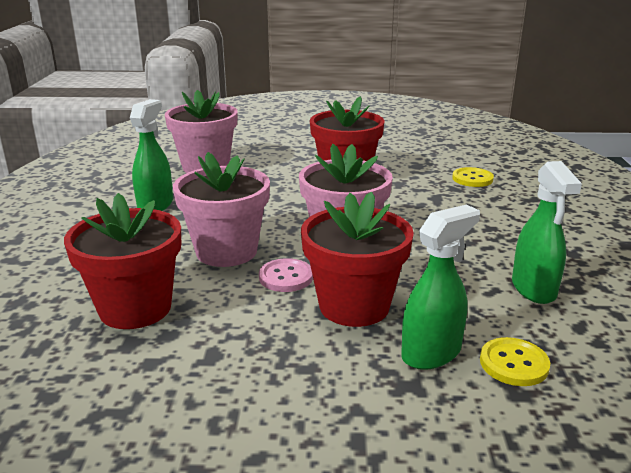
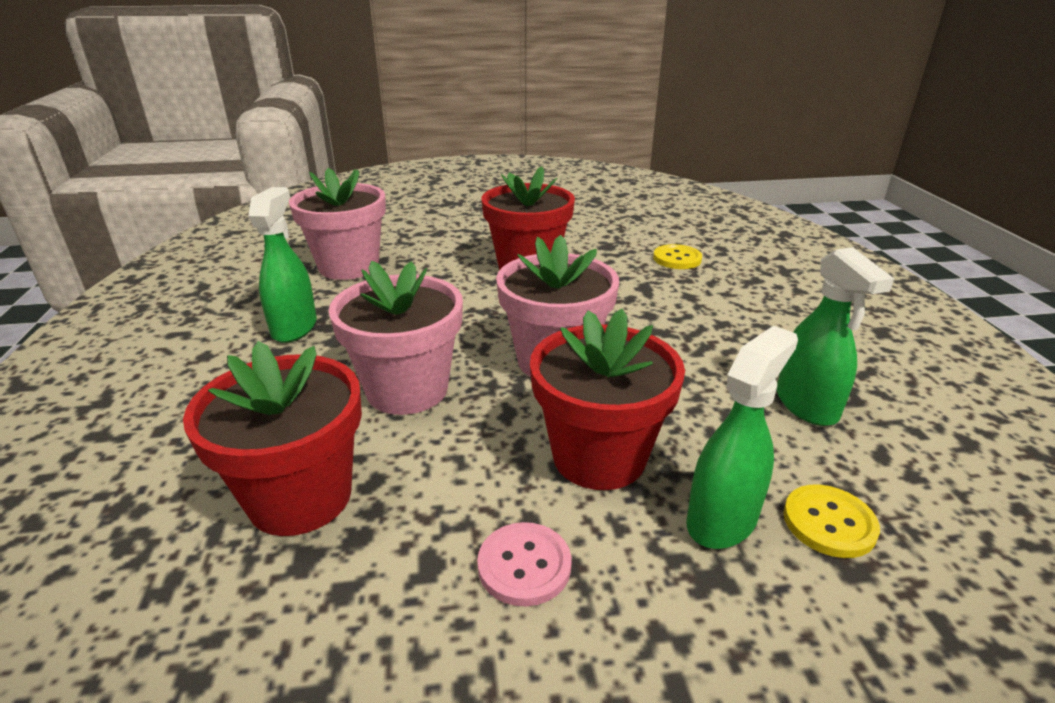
camera: 10 degrees left, 5 degrees up
pink button [259,258,313,292] -> pink button moved to [477,522,571,606]

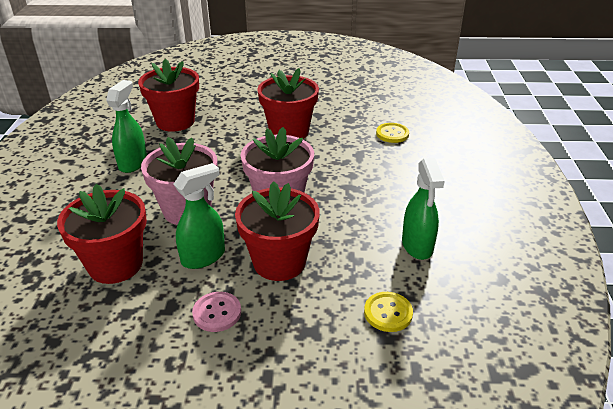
camera: 10 degrees right, 5 degrees up
pink flower pot [289,168,386,280] -> red flower pot [138,59,199,132]
green spray bottle [686,326,798,549] -> green spray bottle moved to [174,163,225,269]

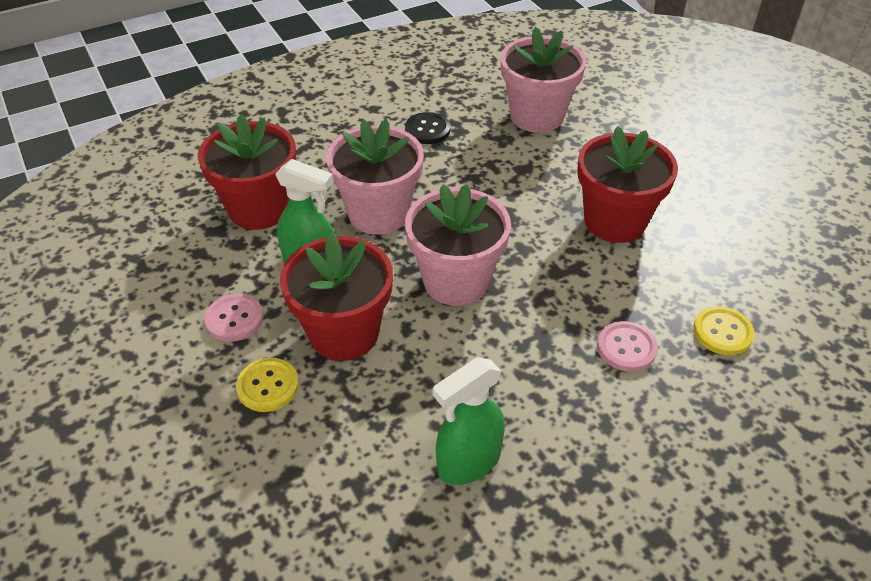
camera: 60 degrees right, 10 degrees up
green spray bottle [106,80,147,173] -> black button [405,112,451,144]
red flower pot [138,59,199,132] -> pink flower pot [500,27,586,133]
yellow button [364,292,413,332] -> yellow button moved to [236,358,299,412]
none -> pink button [597,321,658,372]

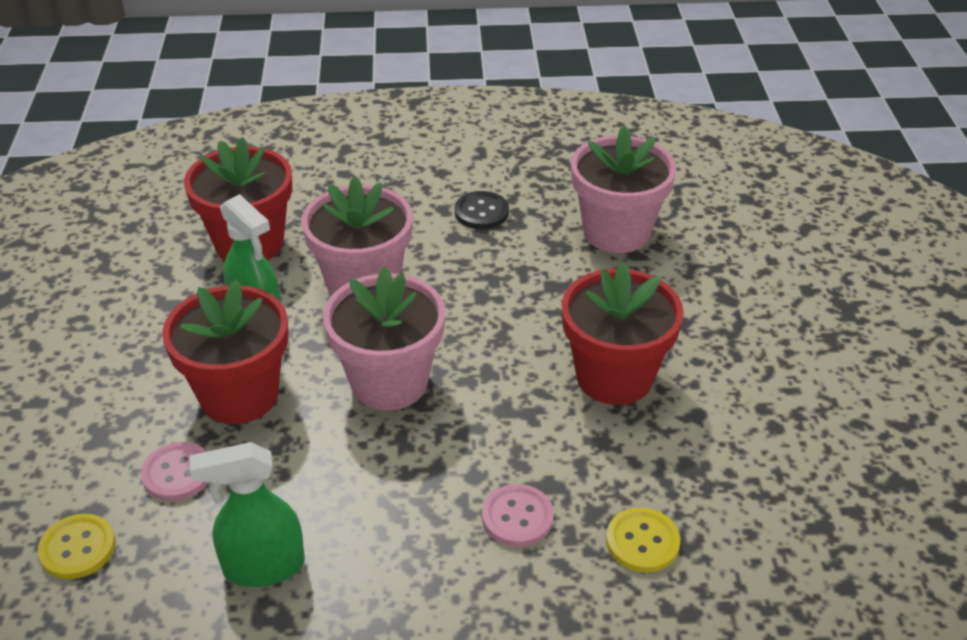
camera: 25 degrees right, 5 degrees down
pink button [204,294,263,342] -> pink button moved to [141,442,208,501]
yellow button [236,358,299,412] -> yellow button moved to [38,514,116,579]

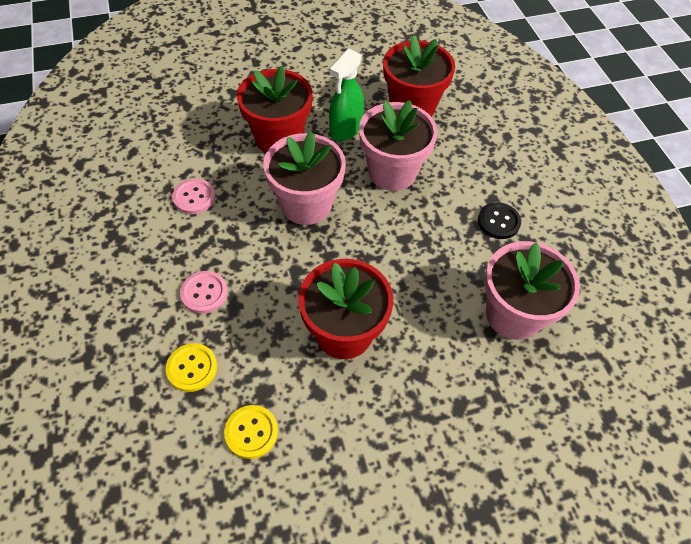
camera: 75 degrees right, 15 degrees up
yellow button [38,514,116,579] -> yellow button moved to [224,405,278,459]
pink button [141,442,208,501] -> pink button moved to [172,179,215,214]
green spray bottle [190,442,305,587] -> none

